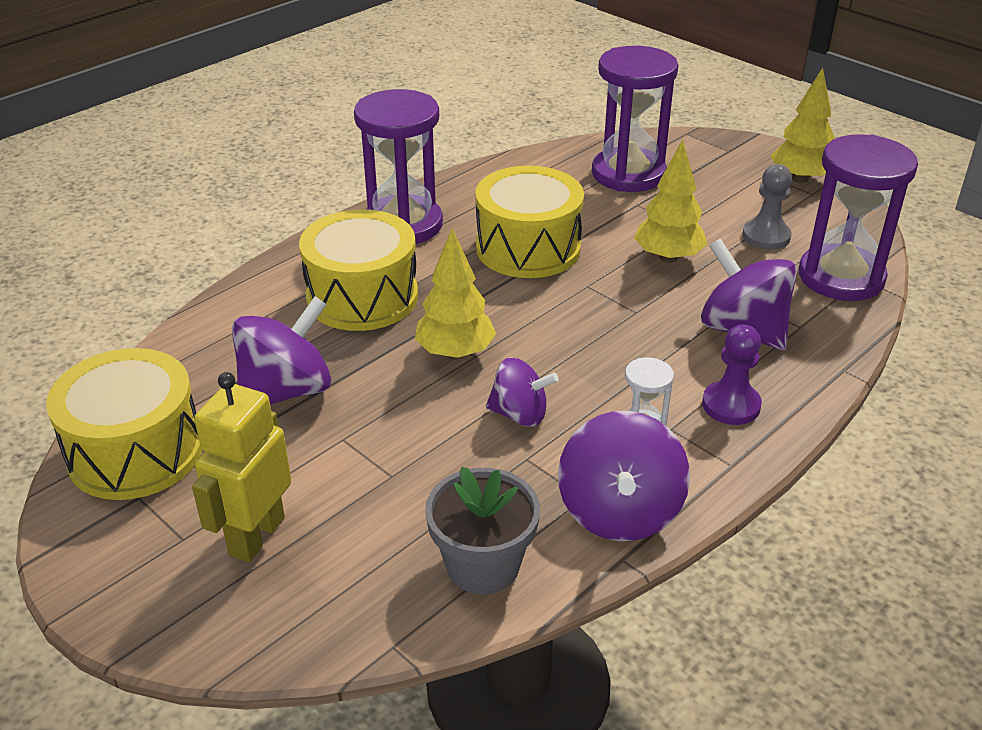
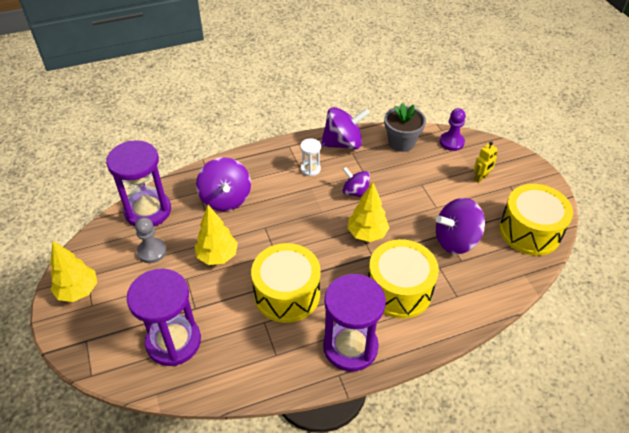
camera: 155 degrees left, 10 degrees up
yellow robot [192,372,291,562] -> yellow robot [474,142,498,183], size x0.58
purple spinning top [558,411,690,541] -> purple spinning top turned 45 degrees clockwise [321,107,370,150]
purple pawn [702,325,762,425] -> purple pawn moved to [440,108,466,151]

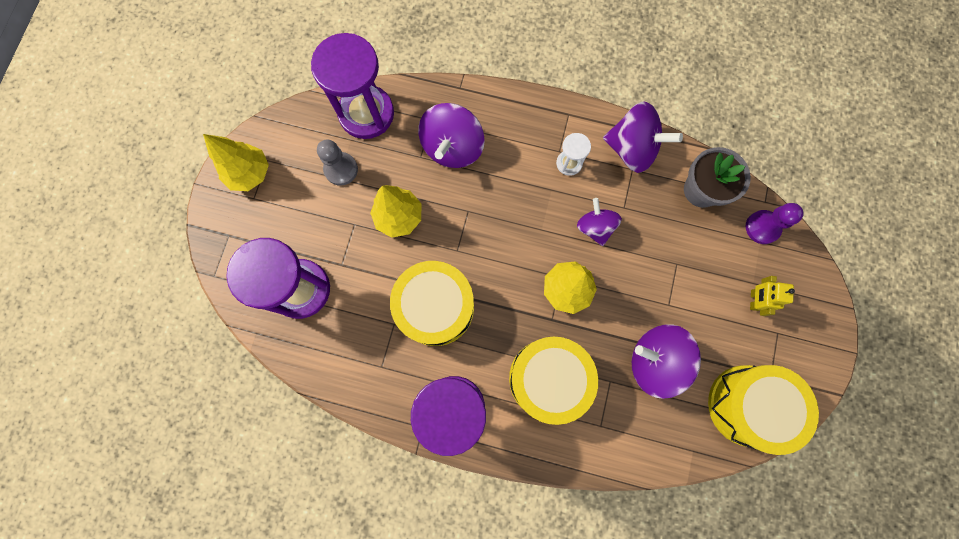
camera: 35 degrees right, 30 degrees up
yellow robot [474,142,498,183] -> yellow robot turned 105 degrees clockwise [750,276,795,316]

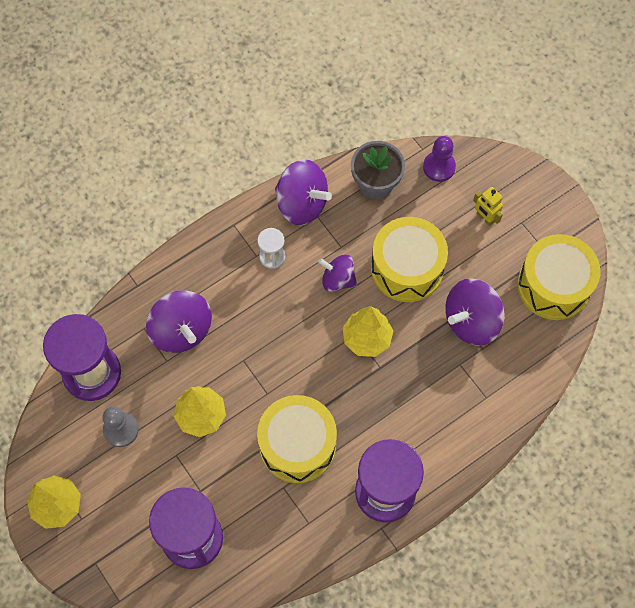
camera: 50 degrees left, 10 degrees down
yellow drum [509,337,598,425] -> yellow drum moved to [371,217,448,302]
purple spinning top [603,101,683,173] -> purple spinning top turned 60 degrees clockwise [275,159,332,225]

